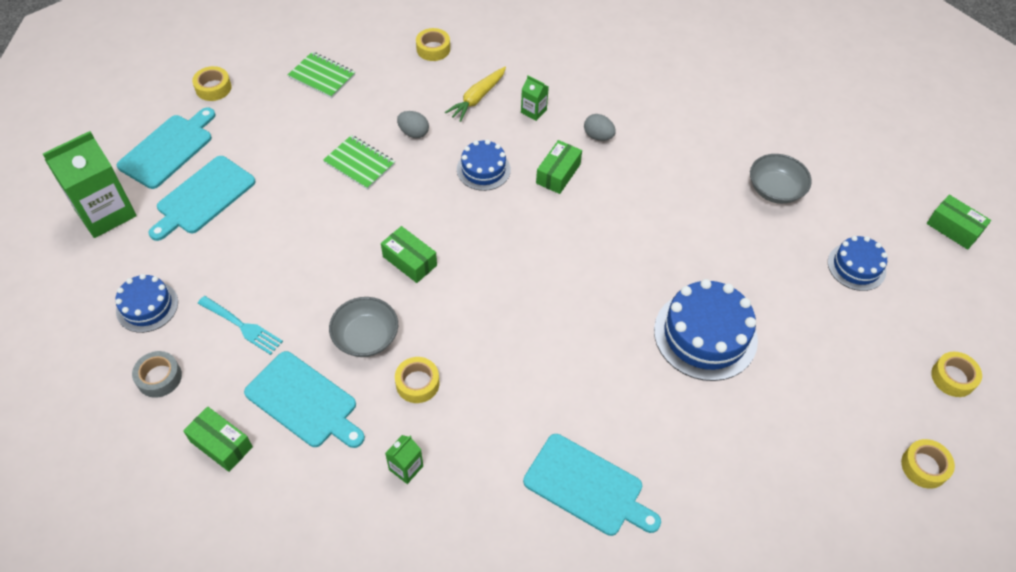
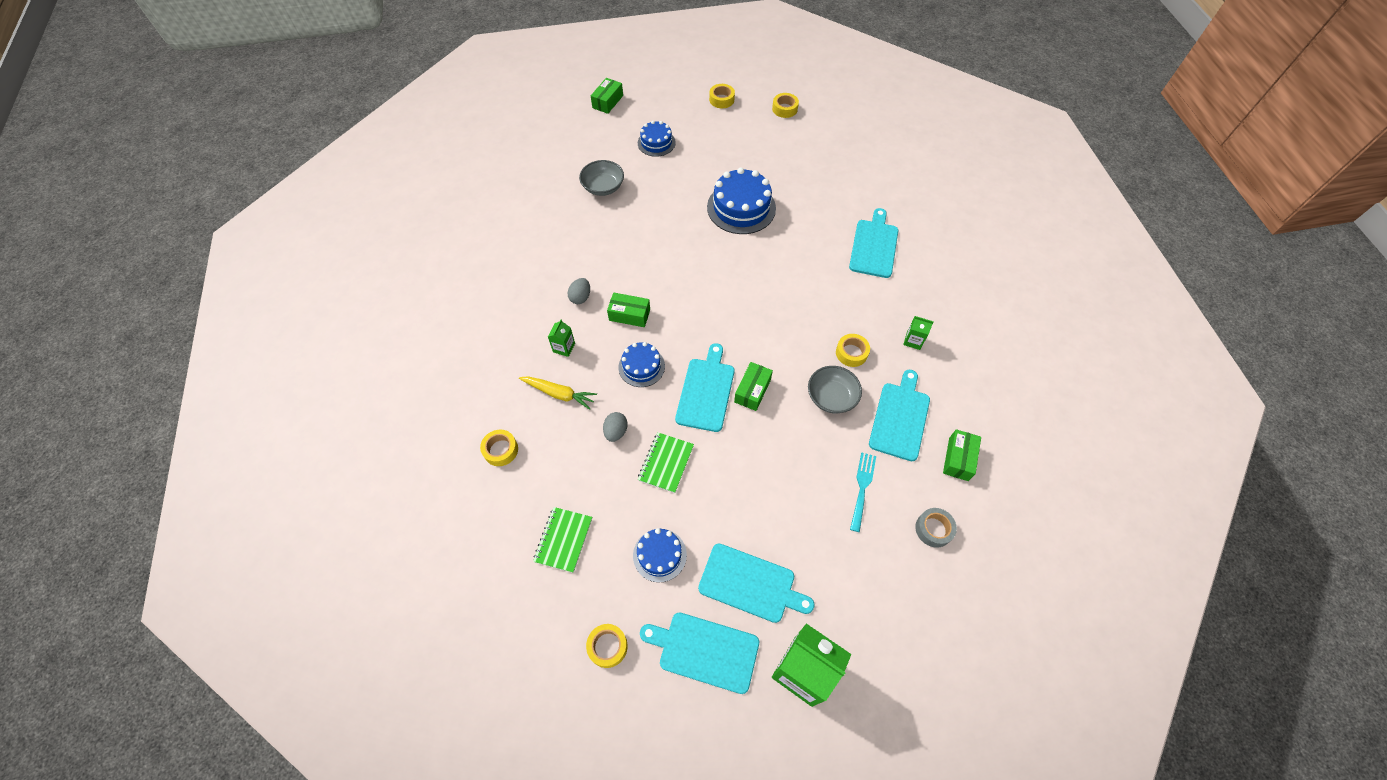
camera: 105 degrees left, 5 degrees up
blue cake [115,274,178,333] -> blue cake moved to [633,528,687,583]
none -> turquoise cutting board [675,343,735,432]

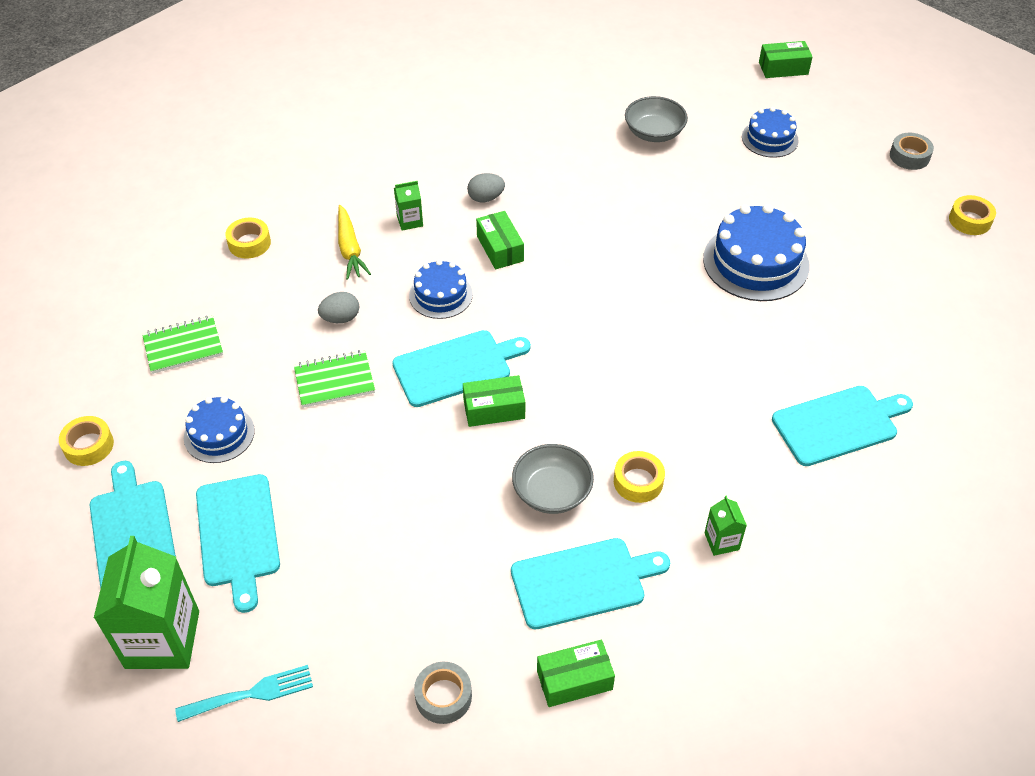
camera: 55 degrees right, 10 degrees down
yellow tape [709,84,735,108] -> grey tape [890,133,934,170]
turquoise fork [850,452,876,532] -> turquoise fork moved to [175,665,313,722]

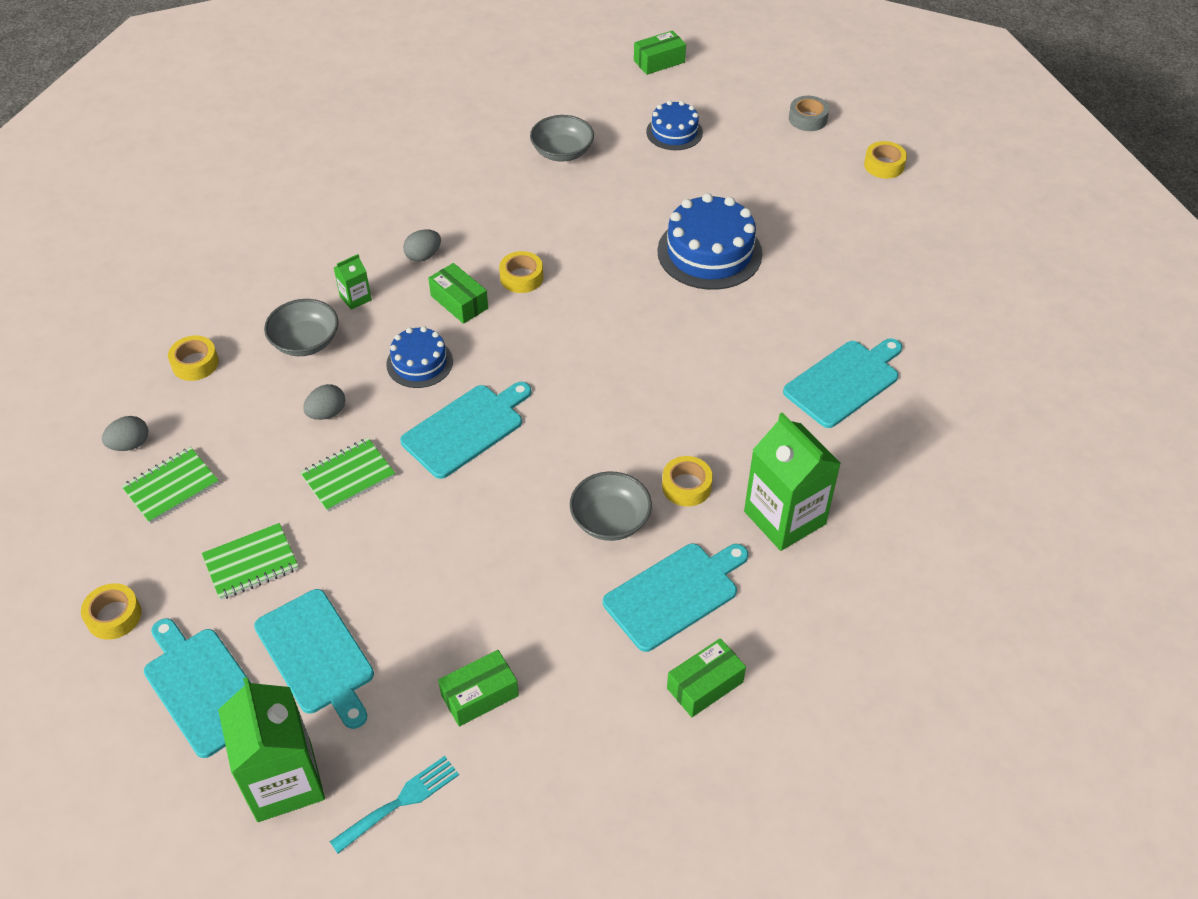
camera: 20 degrees left, 0 degrees up
blue cake [184,396,255,463] -> green notebook [202,523,299,600]
yellow carrot [338,205,371,280] -> grey bowl [264,299,338,356]
grey tape [414,662,472,724] -> none
green box [463,375,525,427] -> green box moved to [438,650,519,726]
green carton [704,496,747,556] -> green carton [744,412,841,551], size x2.18
none -> grey egg [102,416,148,451]
none -> yellow tape [499,251,543,293]

